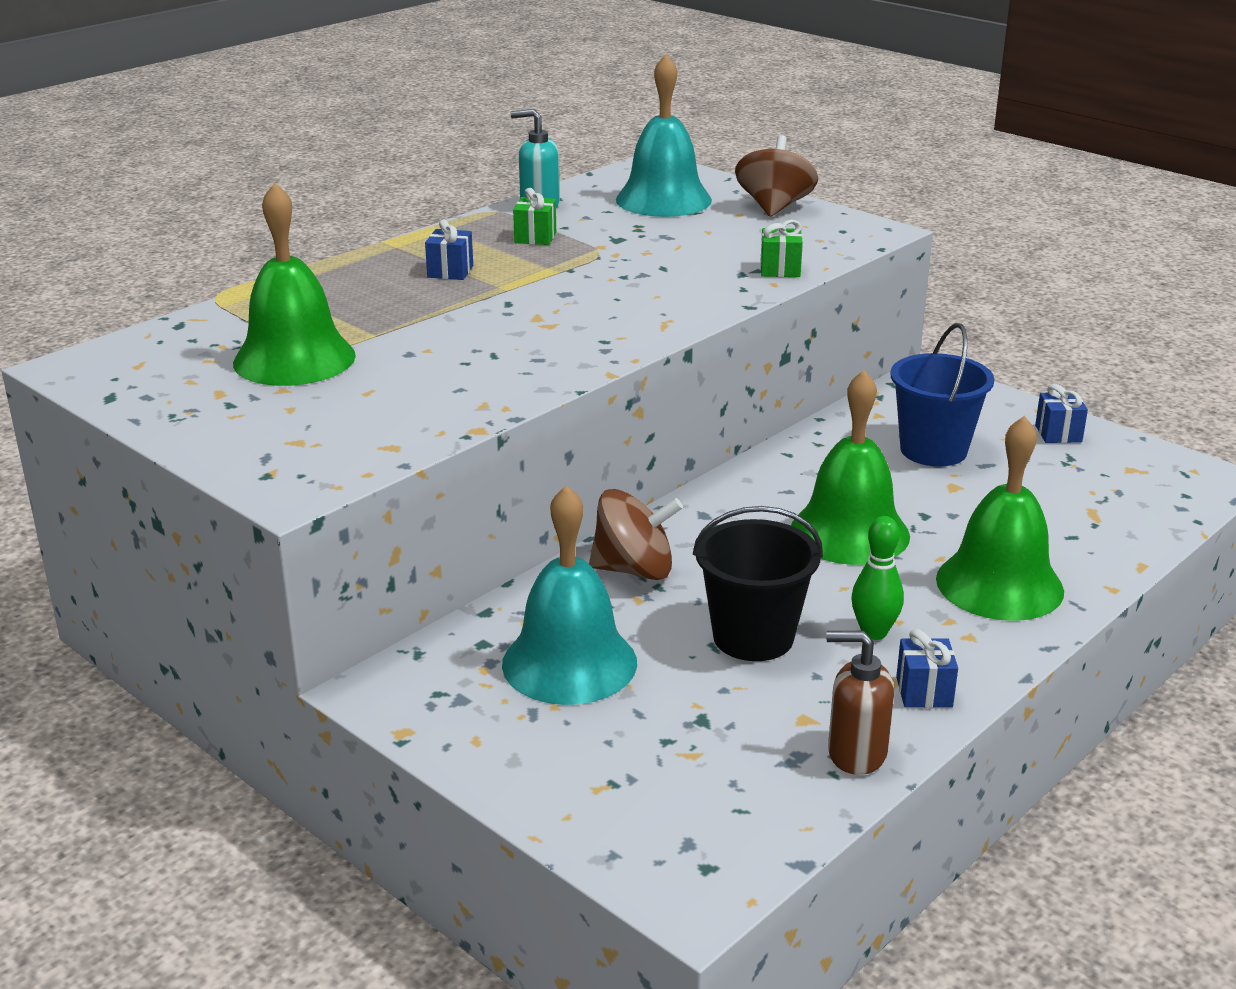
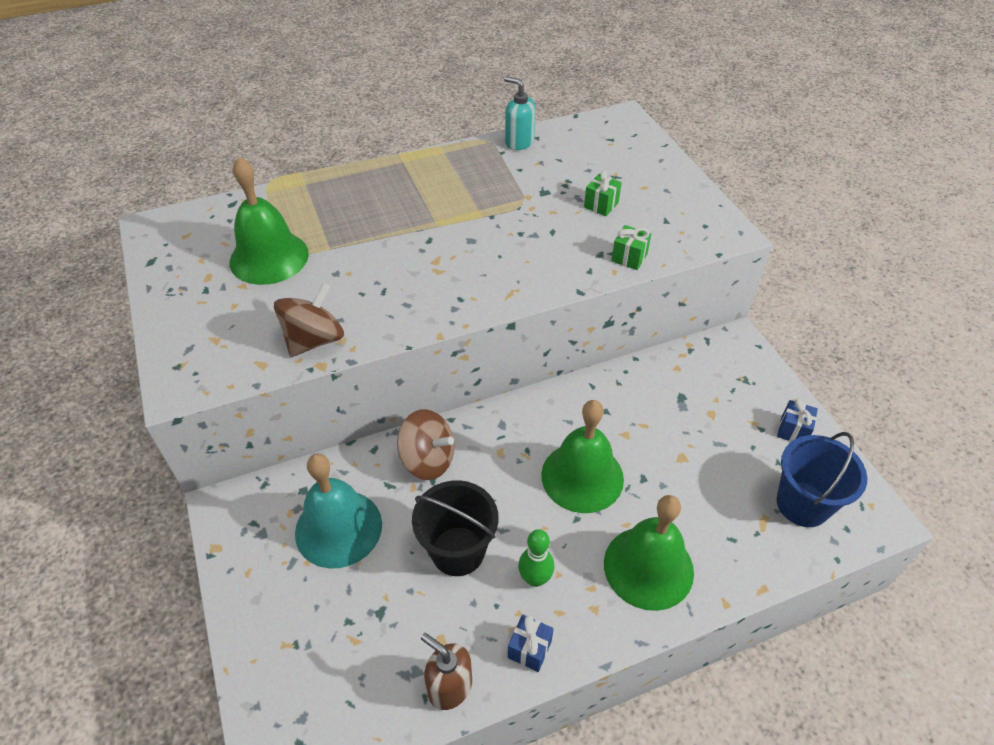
camera: 25 degrees right, 20 degrees up
blue gift [425,219,473,280] -> none
green gift [513,188,556,245] -> green gift moved to [584,170,622,216]
turquoise bell [616,54,712,217] -> none
brown spinning top [735,135,818,217] -> brown spinning top moved to [274,282,344,357]
blue bucket [890,323,995,467] -> blue bucket moved to [777,432,867,527]

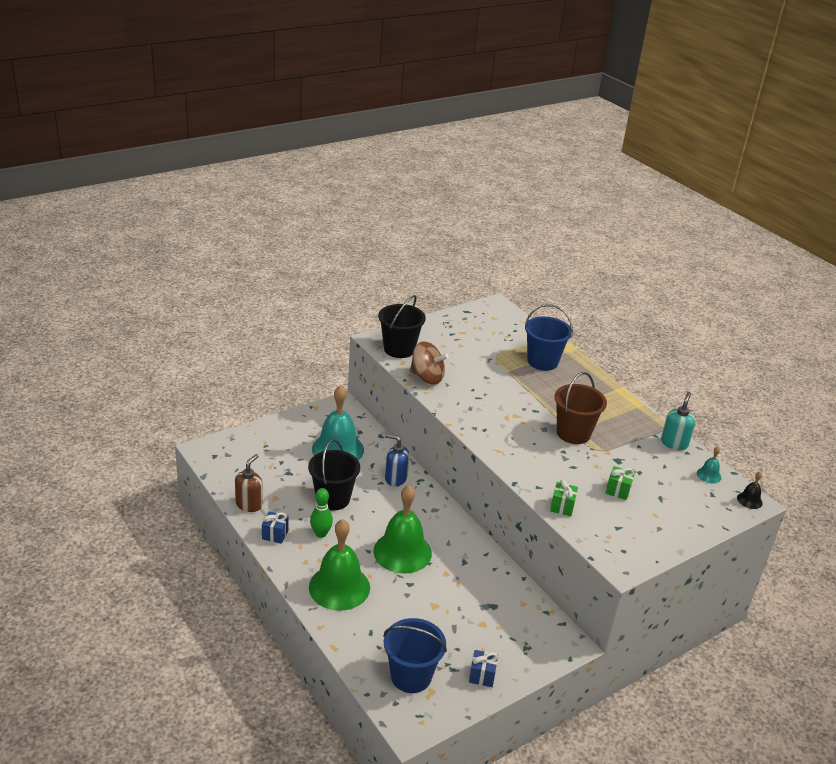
camera: 75 degrees right, 15 degrees down
green bell [230,157,309,285] -> none
brown spinning top [397,409,455,480] -> blue soap dispenser [385,434,409,486]
none -> black bucket [378,295,426,358]
none -> blue bucket [525,304,573,371]
none -> brown bucket [554,372,607,444]
none -> turquoise bell [697,447,721,484]
none -> black bell [737,472,763,509]

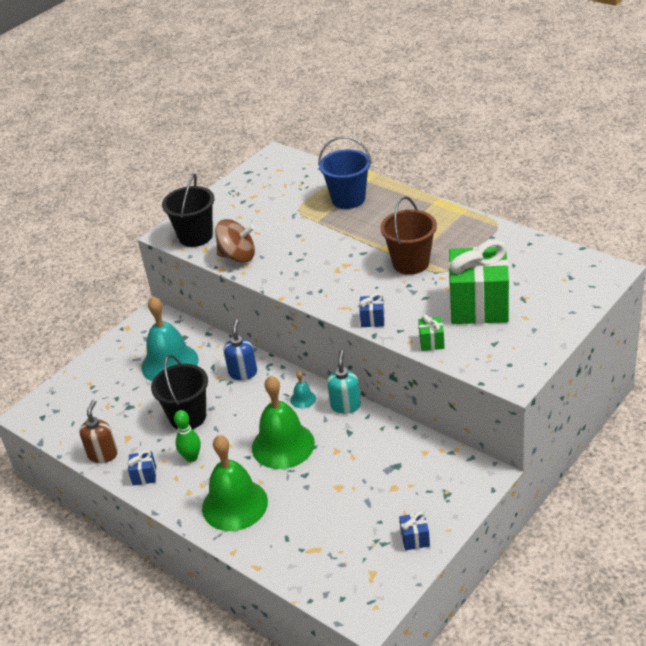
camera: 10 degrees left, 5 degrees up
blue bucket [383,618,447,693] -> none
blue soap dispenser [385,434,409,486] -> blue soap dispenser turned 90 degrees clockwise [224,319,257,380]
green gift [605,466,635,500] -> green gift [449,240,509,324], size x2.43
turquoise soap dispenser [661,392,695,450] -> turquoise soap dispenser moved to [327,350,361,414]
turquoise bell [697,447,721,484] -> turquoise bell moved to [291,371,316,408]
black bell [737,472,763,509] -> none
none -> blue gift [359,293,385,327]

